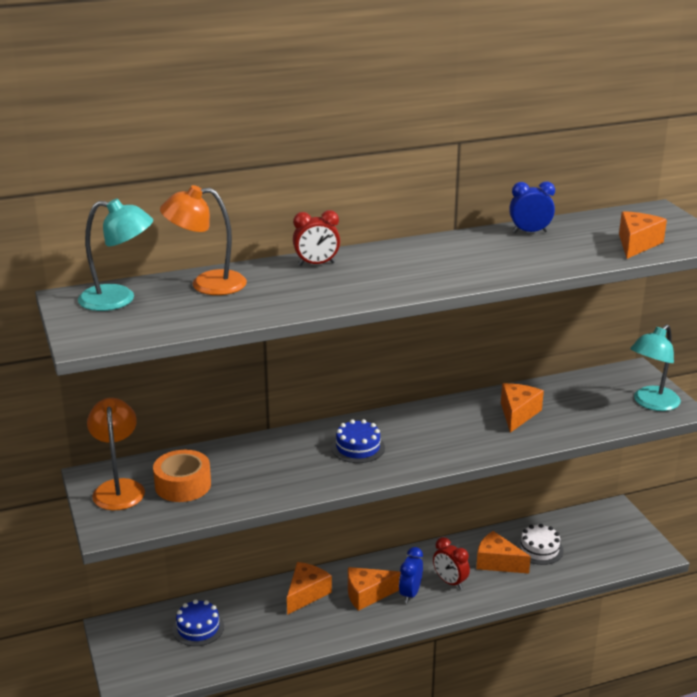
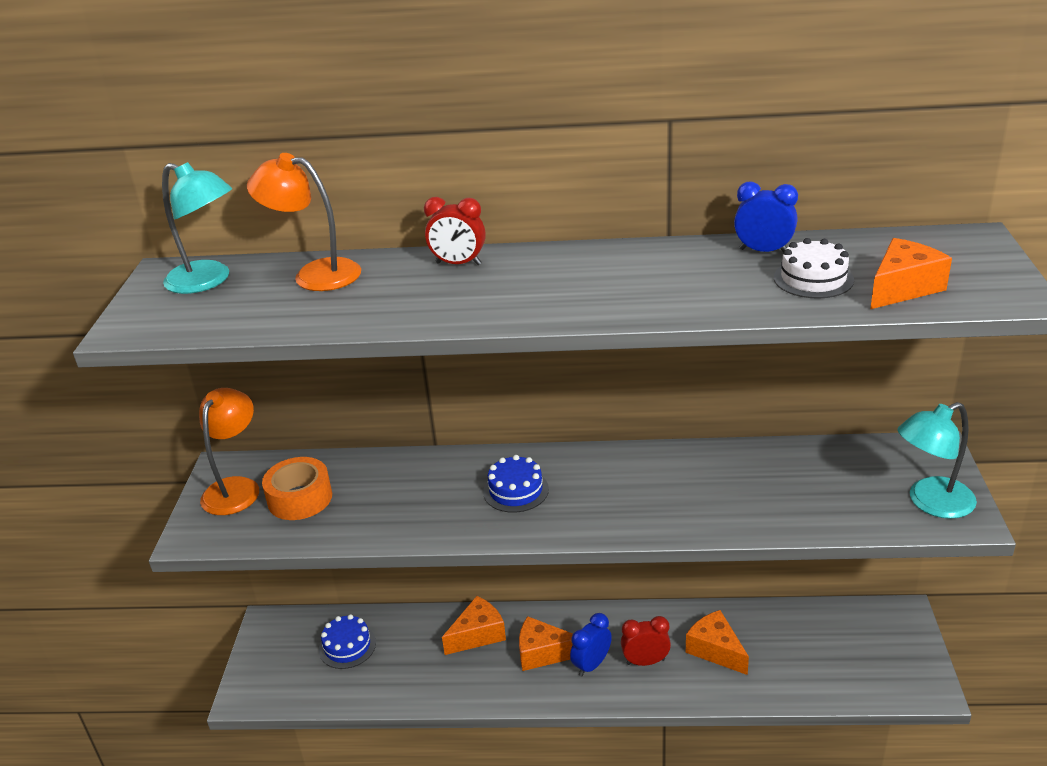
camera: 25 degrees right, 5 degrees up
red clock [433,537,470,589] -> red clock turned 105 degrees clockwise [621,616,671,666]
orange cheese [501,383,544,433] -> none
white cake [516,524,564,565] -> white cake moved to [774,238,854,299]

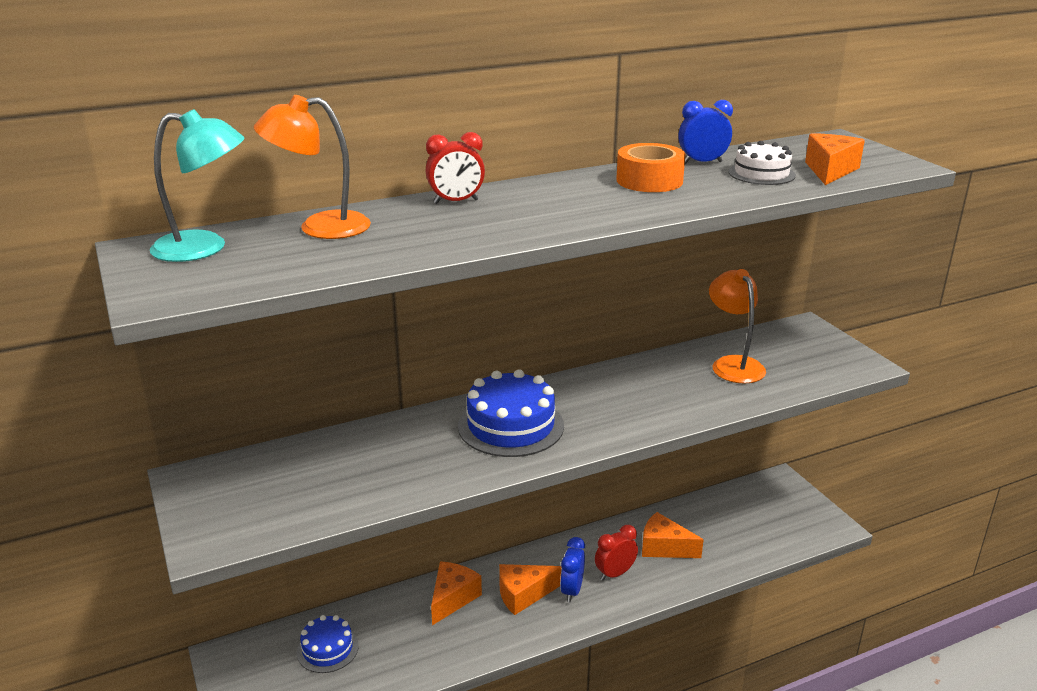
camera: 30 degrees left, 5 degrees down
orange lamp [199,388,259,515] -> orange lamp moved to [709,269,766,384]
orange tape [262,457,332,520] -> orange tape moved to [616,143,686,192]
blue cake [483,455,549,513] -> blue cake [458,370,564,457], size x1.66
turquoise lamp [898,402,977,519] -> none

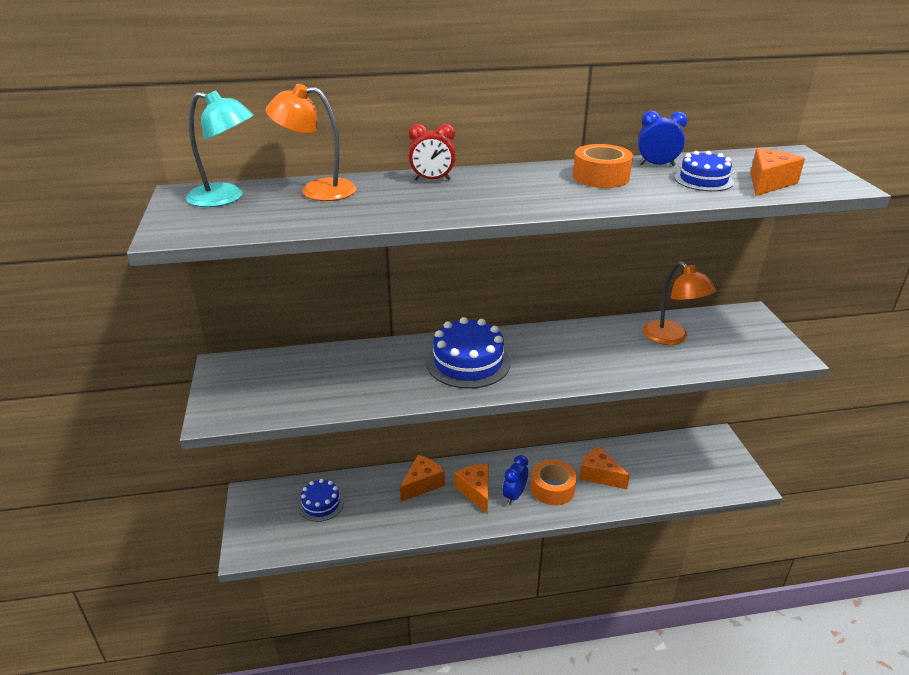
camera: 15 degrees right, 5 degrees up
orange cheese [499,564,561,615] -> orange cheese turned 75 degrees clockwise [454,464,489,513]
red clock [595,525,638,581] -> orange tape [531,460,577,505]
orange lamp [709,269,766,384] -> orange lamp turned 150 degrees clockwise [643,261,716,345]
white cake [728,141,796,185] -> blue cake [674,151,734,191]

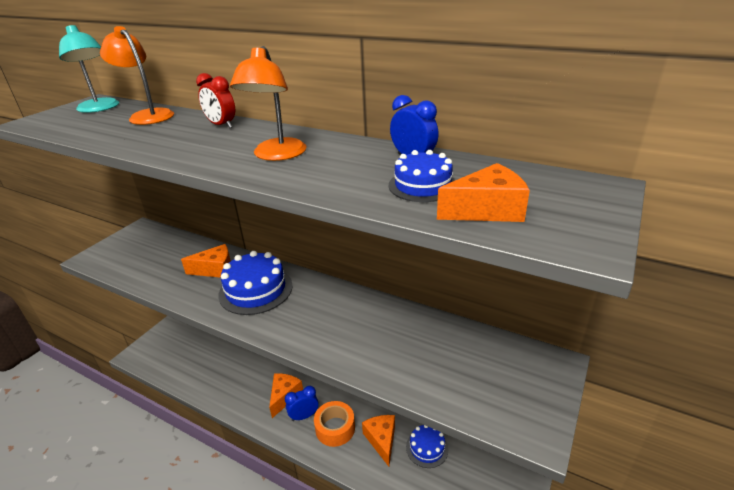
camera: 40 degrees right, 0 degrees up
blue cake [298,479,344,522] -> blue cake moved to [406,425,448,468]
orange cheese [400,455,445,501] -> orange cheese moved to [181,244,231,278]
orange tape [573,144,633,188] -> none
orange lamp [643,261,716,345] -> orange lamp moved to [230,46,307,161]

